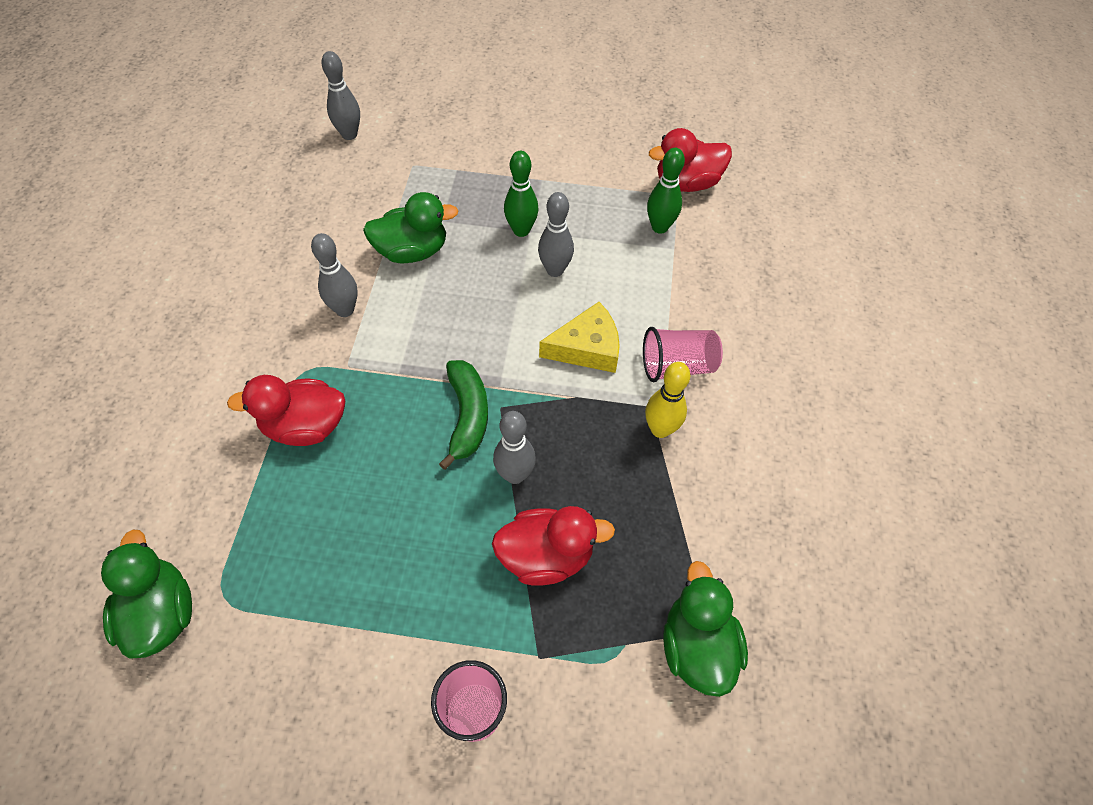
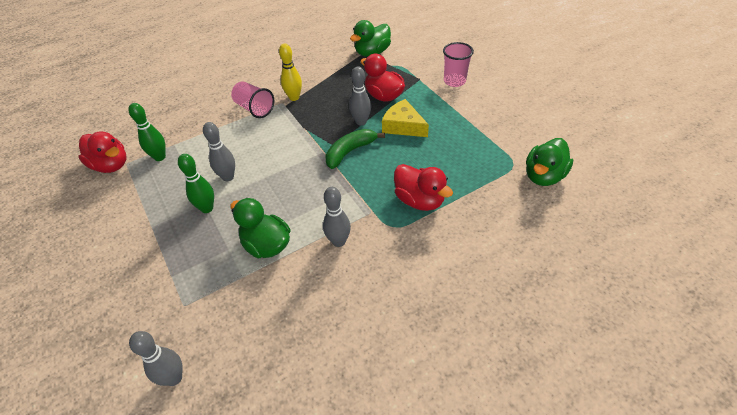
camera: 125 degrees left, 10 degrees down
yellow cheese [539,302,620,373] -> yellow cheese moved to [382,99,429,137]

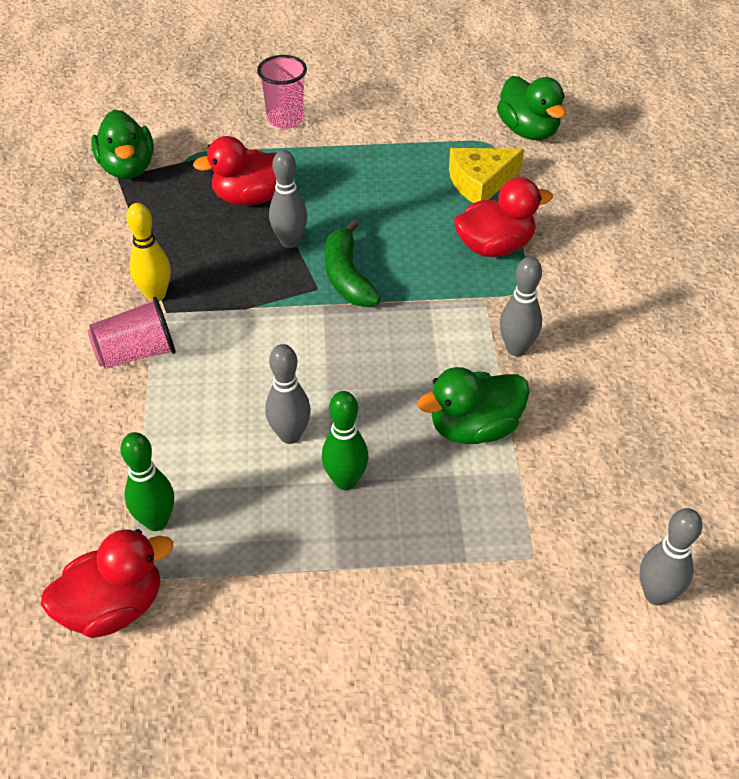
camera: 65 degrees left, 0 degrees up
yellow cheese [382,99,429,137] -> yellow cheese moved to [449,148,524,203]

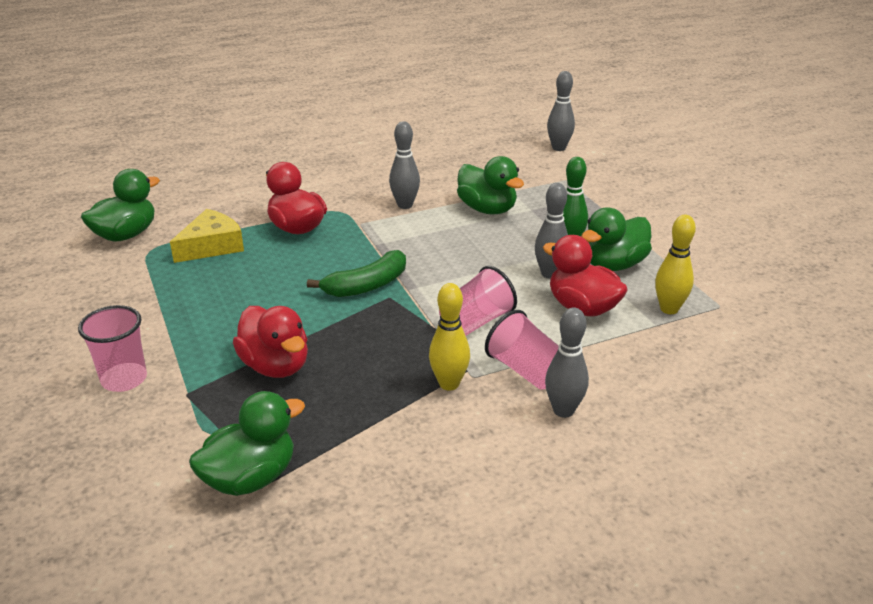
camera: 110 degrees left, 15 degrees down
red duck [41,529,173,638] -> red duck moved to [543,235,628,316]
green bowling pin [121,432,174,531] -> yellow bowling pin [655,215,696,314]
grey bowling pin [269,150,307,248] -> grey bowling pin moved to [545,308,589,418]
yellow cheese [449,148,524,203] -> yellow cheese turned 90 degrees counterclockwise [170,209,244,263]
none -> pink cup [439,266,517,336]
none -> green duck [581,207,652,271]

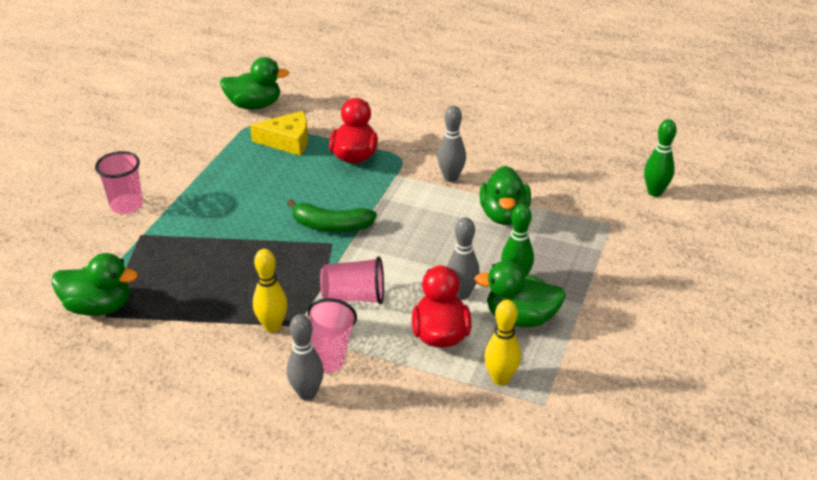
camera: 45 degrees right, 5 degrees up
red duck [233,306,308,378] -> none
grey bowling pin [547,71,575,151] -> green bowling pin [644,119,677,197]

